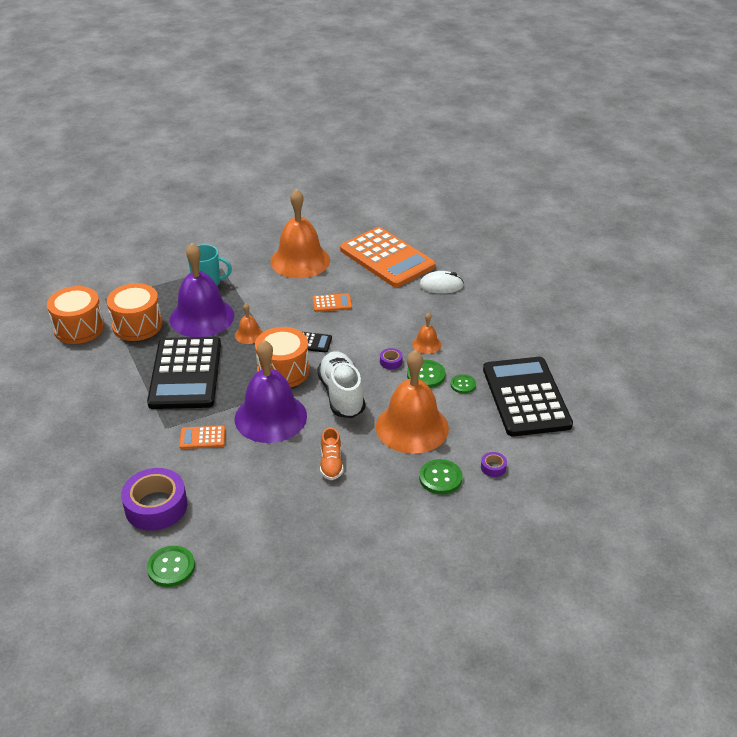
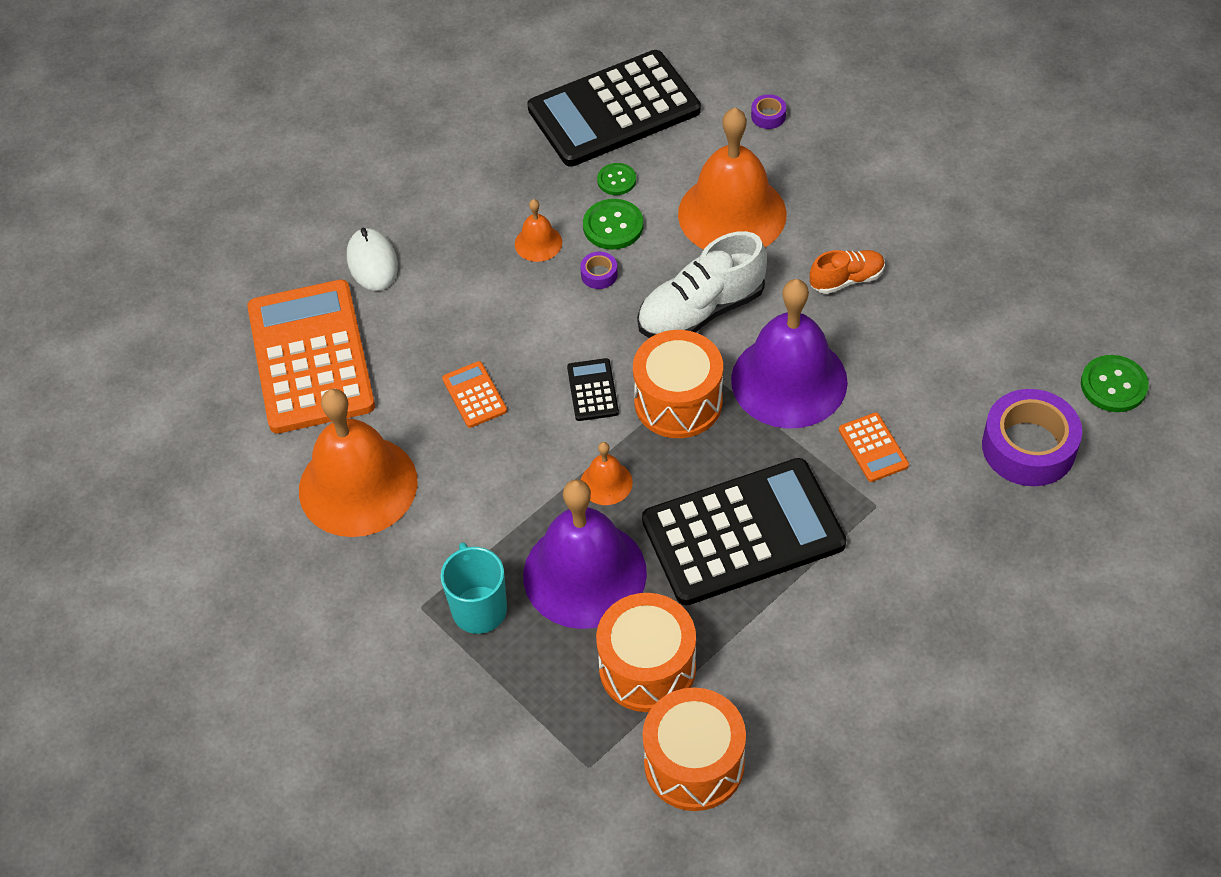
camera: 105 degrees left, 15 degrees up
orange calculator [340,227,436,287] -> orange calculator turned 45 degrees counterclockwise [247,280,375,434]
green button [419,459,463,494] -> none

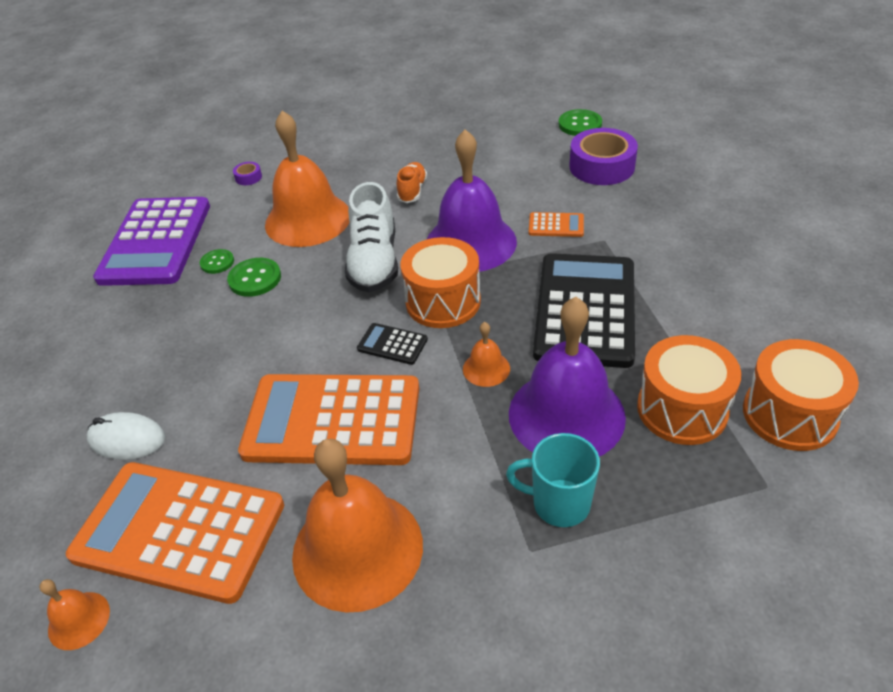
camera: 60 degrees left, 10 degrees down
orange calculator [442,361,507,428] -> orange calculator [238,374,419,465], size x2.45
orange bell [515,199,562,262] -> orange bell moved to [39,579,110,650]
black calculator [527,50,701,167] -> purple calculator [93,197,210,286]
purple tape [580,252,618,289] -> none

